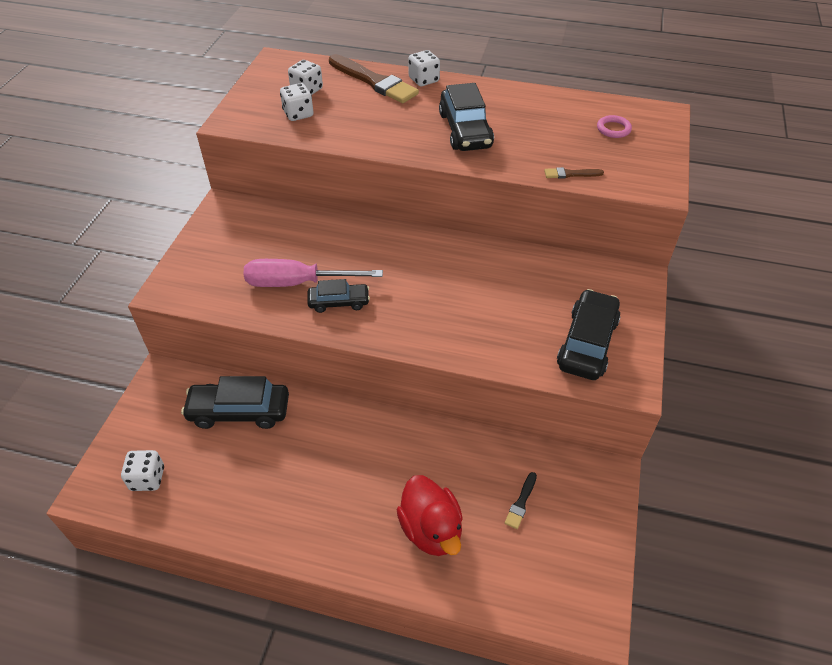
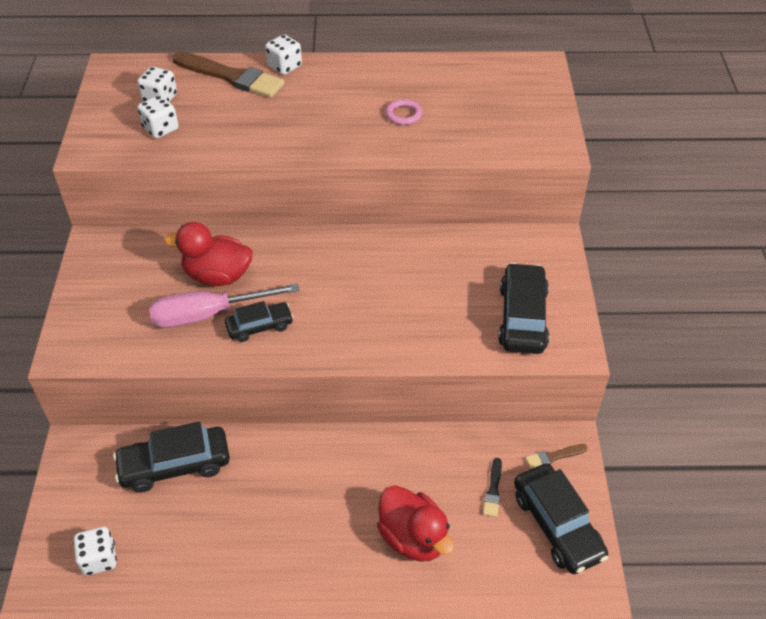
camera: 15 degrees left, 0 degrees up
black car [439,83,494,151] -> black car moved to [514,463,608,574]
brown brush [544,167,604,179] -> brown brush moved to [525,444,588,469]
pink ring [597,115,632,138] -> pink ring moved to [386,99,422,125]
none -> red duck [164,222,253,286]

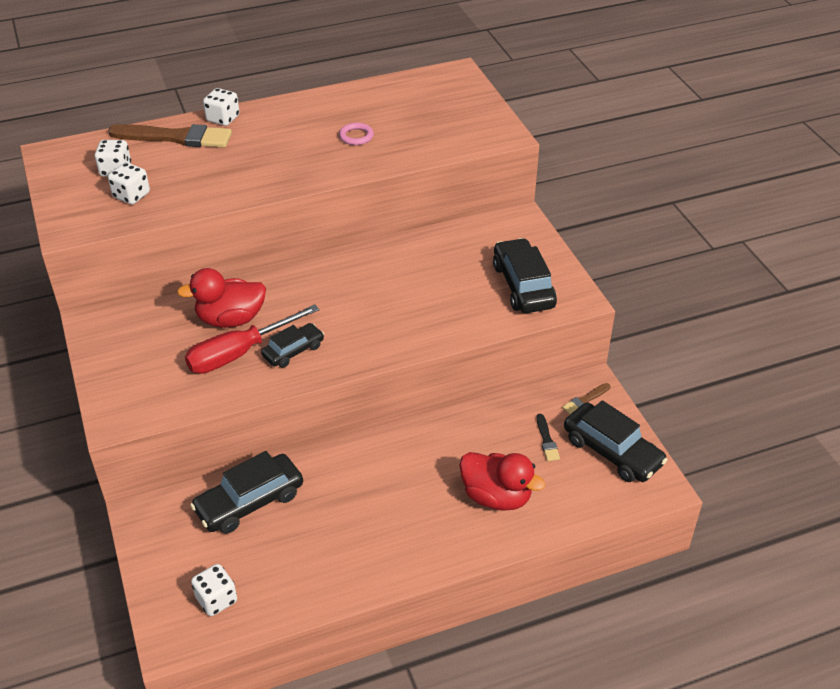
camera: 20 degrees left, 5 degrees down
pink screwdriver [149,283,300,328] -> red screwdriver [185,304,319,374]

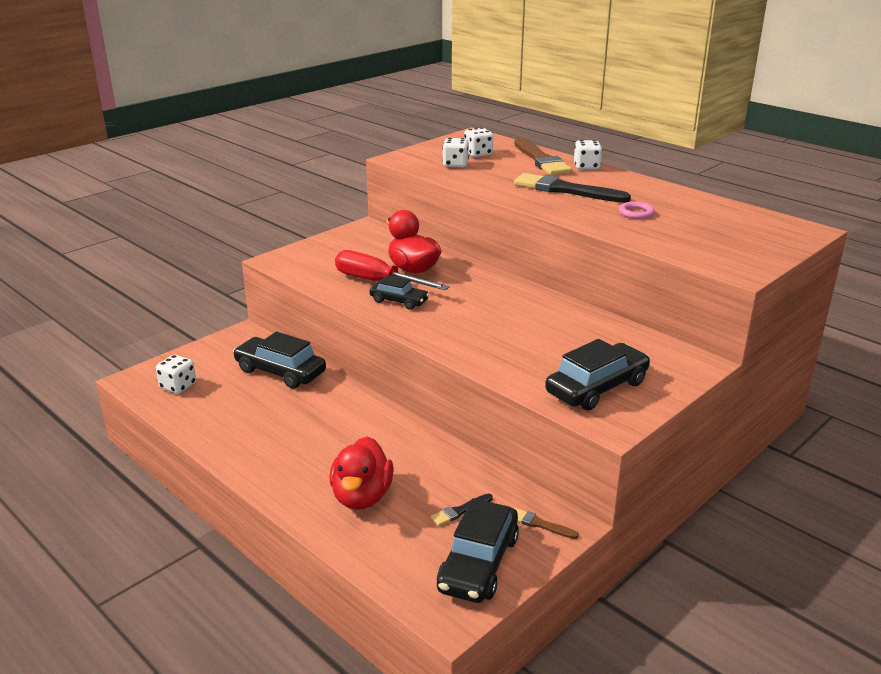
camera: 65 degrees right, 15 degrees down
none -> black brush [514,173,631,203]

